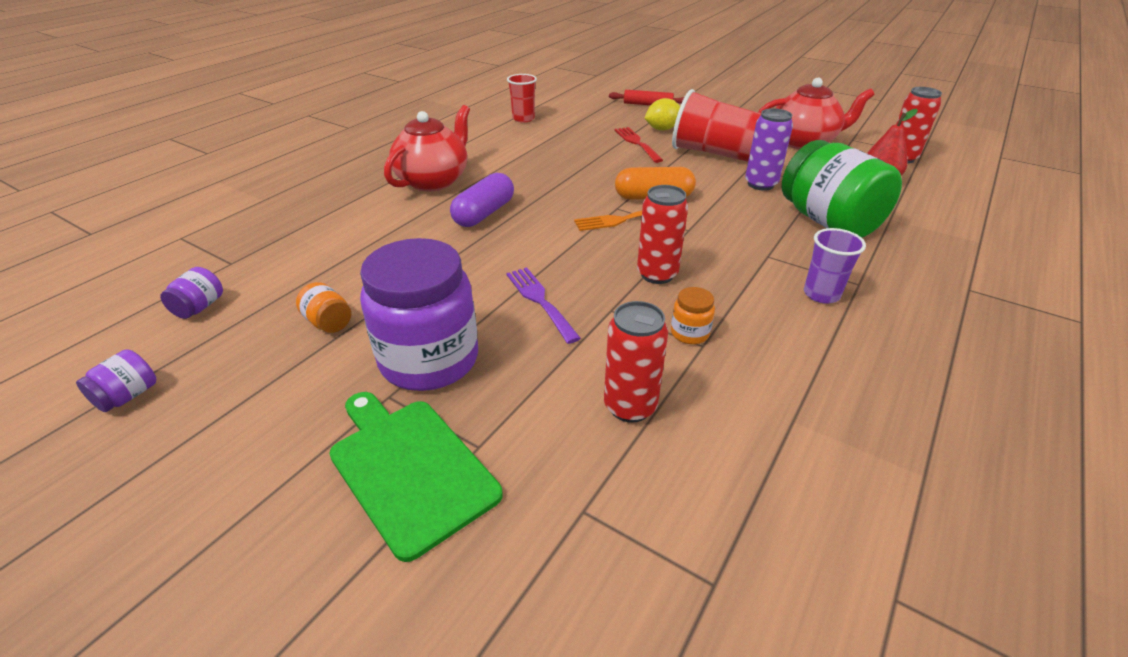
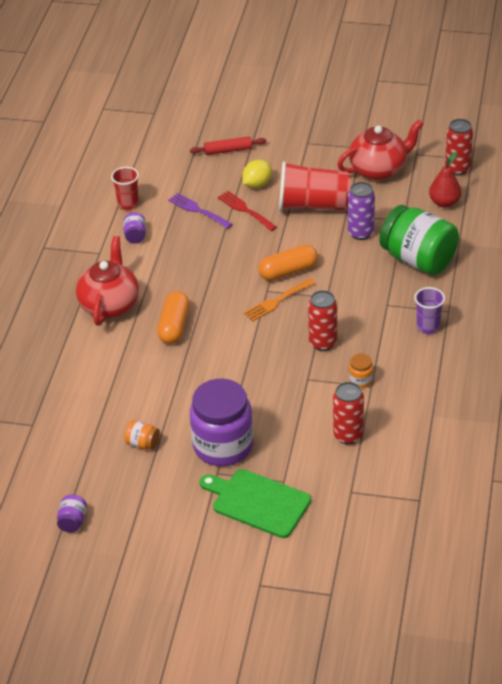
camera: 20 degrees left, 5 degrees up
purple jar [160,267,223,319] -> purple jar moved to [123,212,146,244]
purple capsule [450,173,514,227] -> orange capsule [157,291,190,344]
purple fork [506,267,581,344] -> purple fork moved to [168,193,233,229]

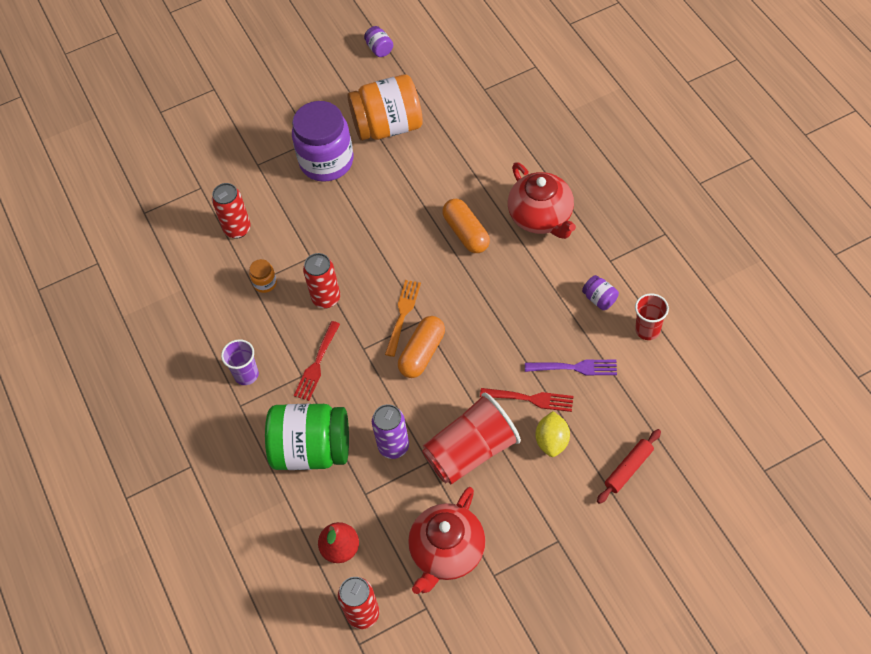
camera: 145 degrees right, 15 degrees up
orange jar [124,420,160,450] -> orange jar [347,74,423,141], size x2.42
green cutting board [200,469,311,538] -> none
none -> red fork [294,321,340,401]

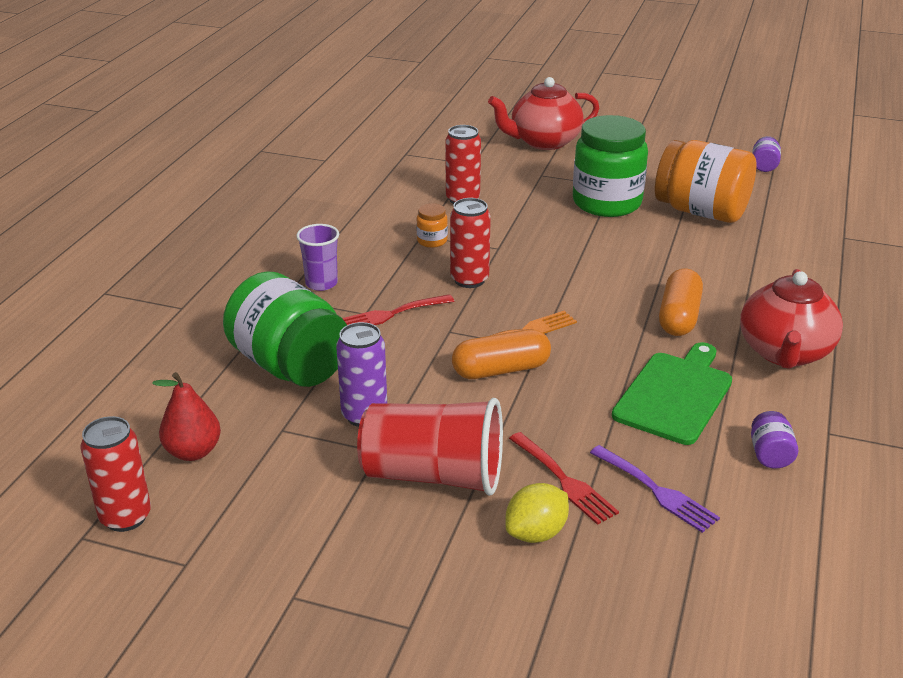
camera: 40 degrees right, 25 degrees down
purple jar [292,101,354,182] -> green jar [573,115,648,217]
red teapot [408,487,486,594] -> red teapot moved to [488,77,599,150]
red rolling pin [597,429,661,504] -> none
red cup [635,293,669,340] -> none
none -> green cutting board [612,342,732,445]

